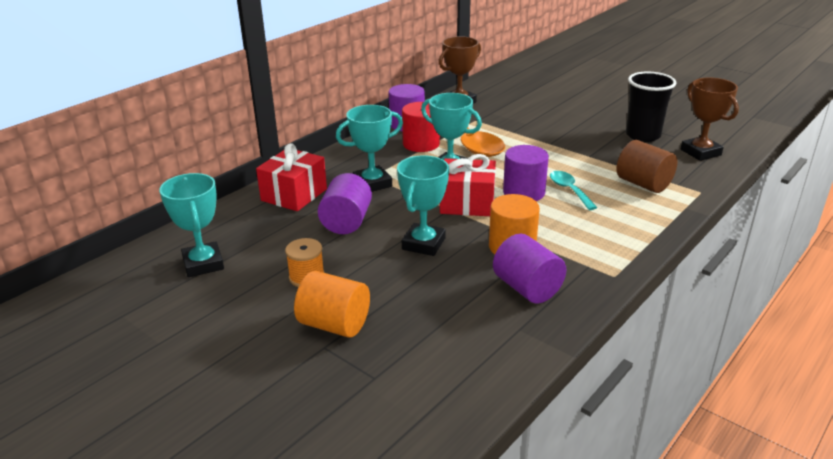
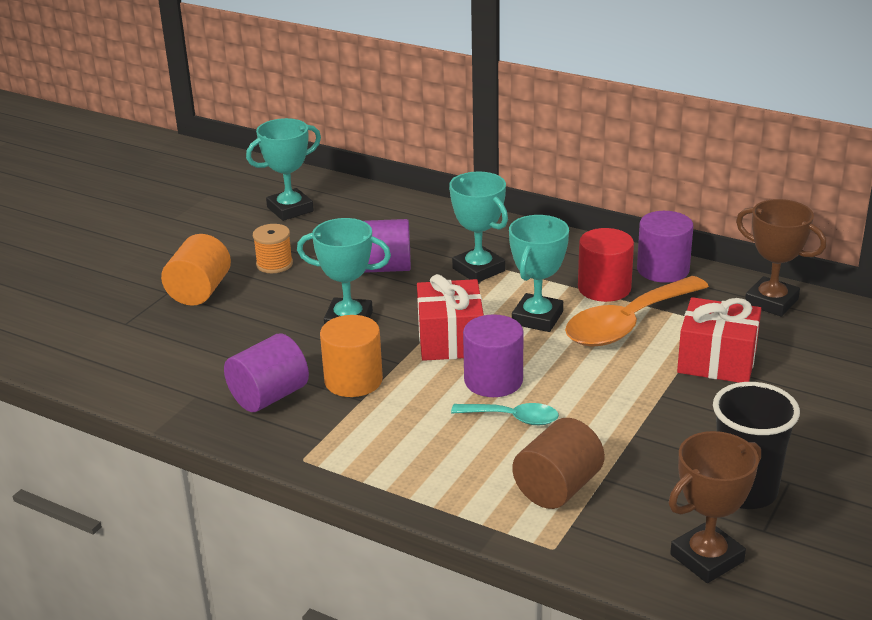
camera: 80 degrees right, 0 degrees up
red gift [256,143,327,211] -> red gift moved to [677,297,761,383]
turquoise spoon [550,171,598,210] -> turquoise spoon turned 45 degrees clockwise [451,403,559,425]

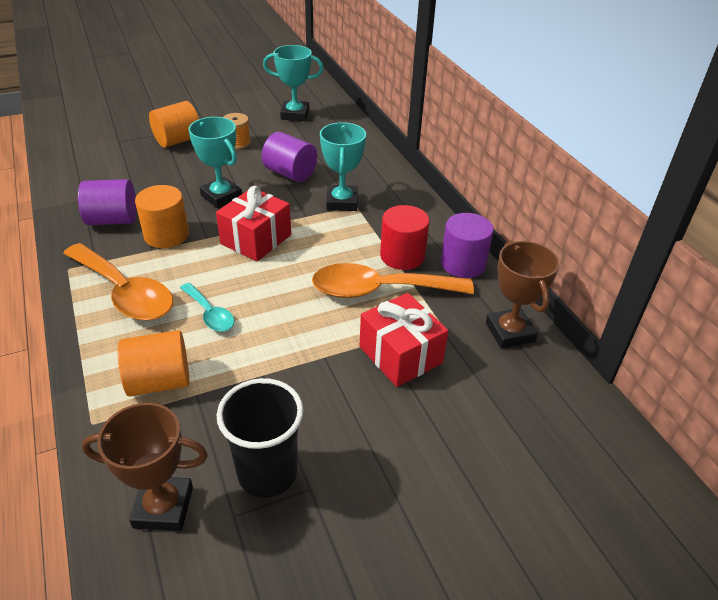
camera: 35 degrees right, 10 degrees up
purple cylinder [463,314,524,397] -> none
turquoise trophy [509,215,569,332] -> none
brown cylinder [512,418,605,509] -> orange cylinder [118,330,189,396]
none -> orange spoon [63,243,173,321]

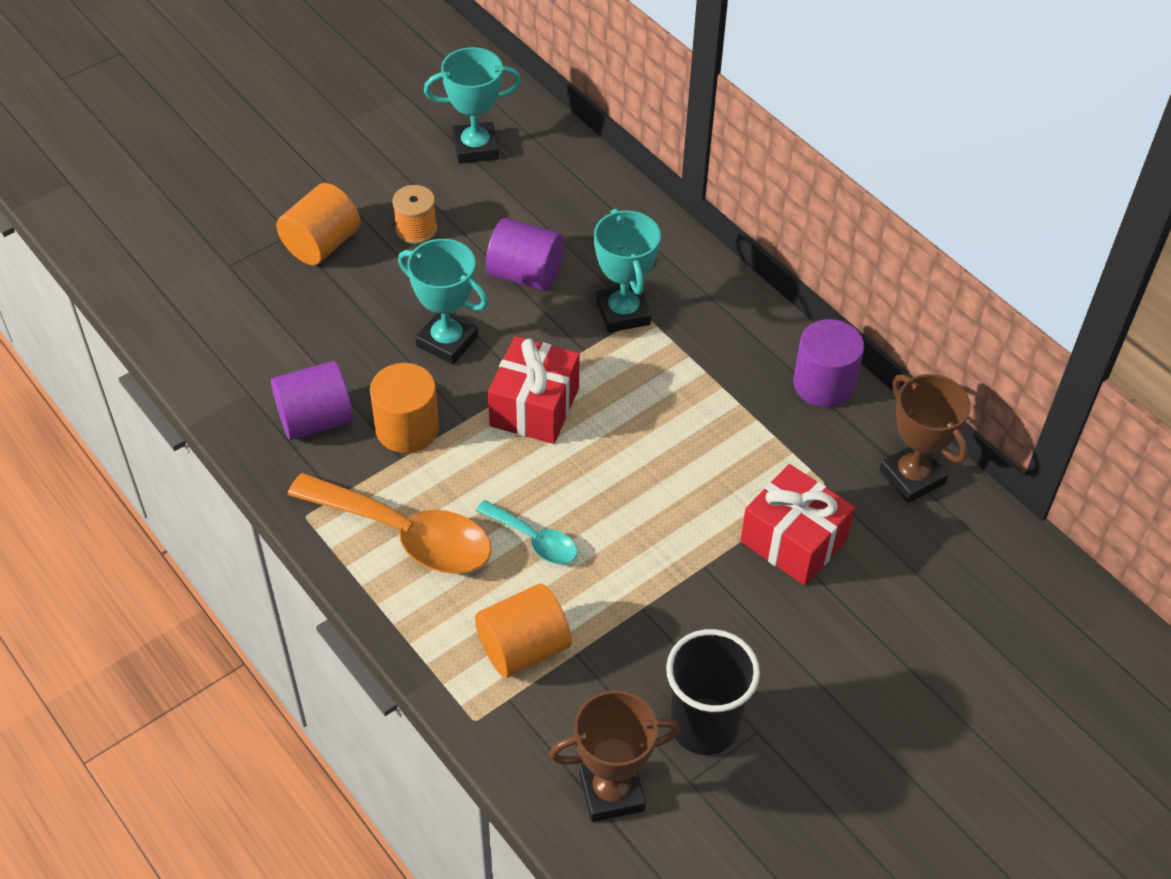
camera: 15 degrees left, 10 degrees up
orange spoon [312,263,474,298] -> none
red cylinder [380,205,430,270] -> none

